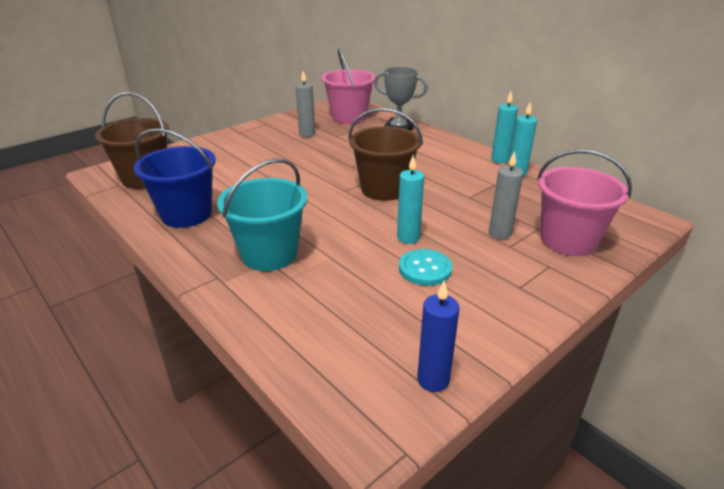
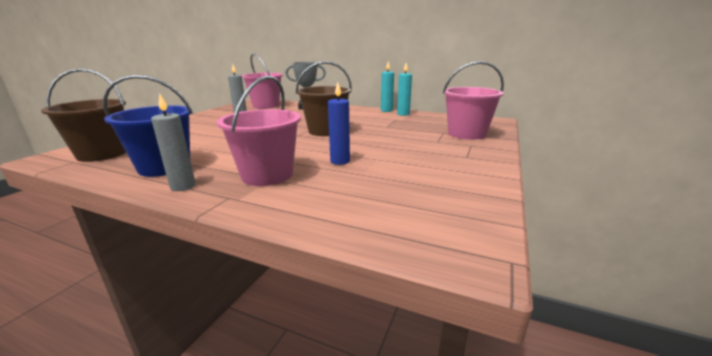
camera: 25 degrees left, 10 degrees down
turquoise bucket [217,158,307,271] -> pink bucket [217,76,301,186]
turquoise candle [397,155,424,244] -> none
turquoise button [399,249,452,286] -> none
blue candle [417,280,460,392] -> blue candle moved to [328,82,350,165]
grey candle [489,151,523,239] -> grey candle moved to [151,94,196,191]

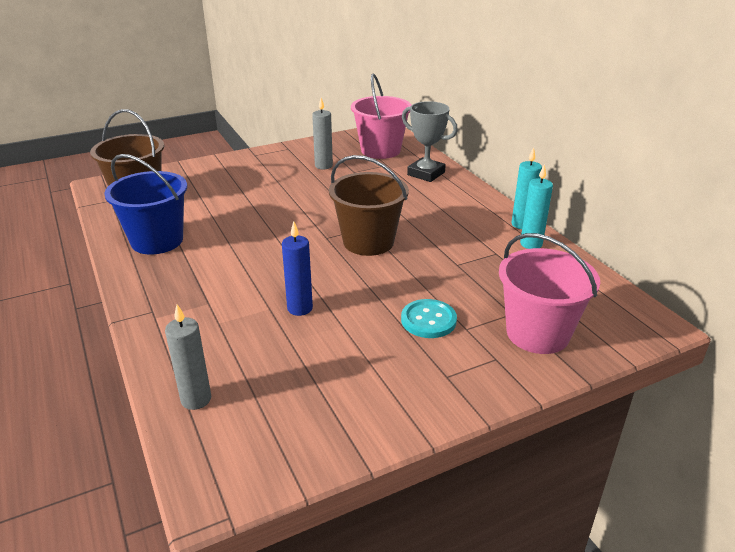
camera: 40 degrees right, 10 degrees up
grey candle [151,94,196,191] -> grey candle moved to [165,304,211,410]
pink bucket [217,76,301,186] -> none
none -> turquoise button [401,299,457,338]

